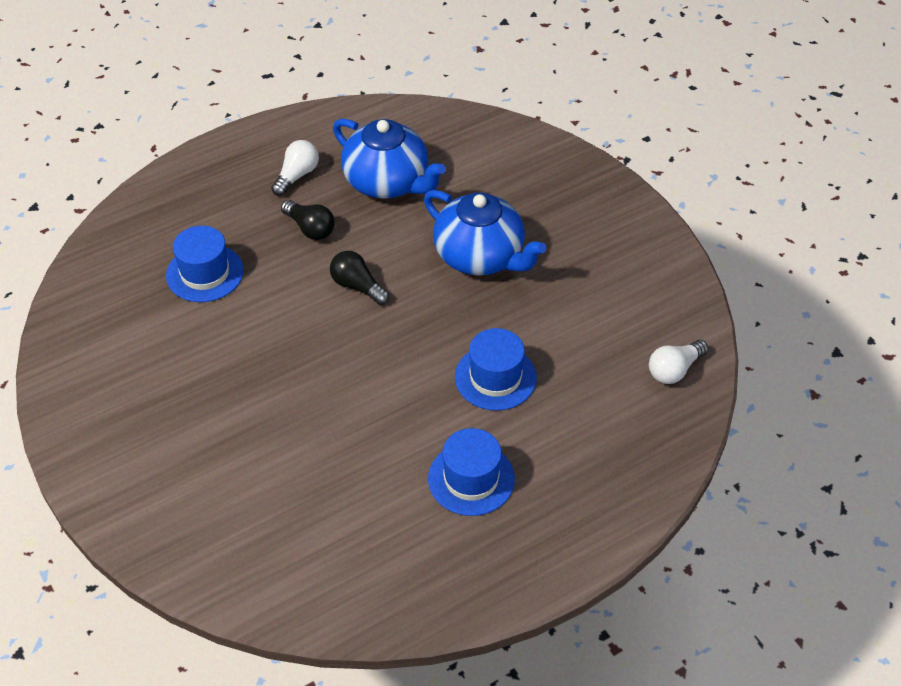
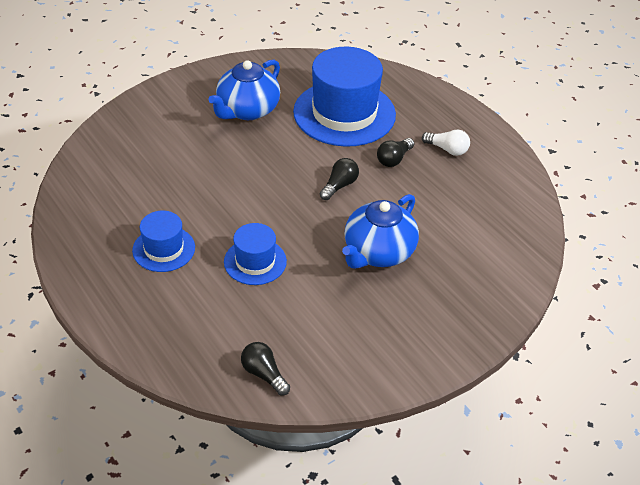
camera: 85 degrees right, 5 degrees down
blue hat [166,226,244,302] -> blue hat [293,47,396,147], size x1.93
blue teapot [333,119,446,199] -> blue teapot moved to [208,60,280,120]
white light bulb [649,340,708,384] -> black light bulb [241,342,290,396]

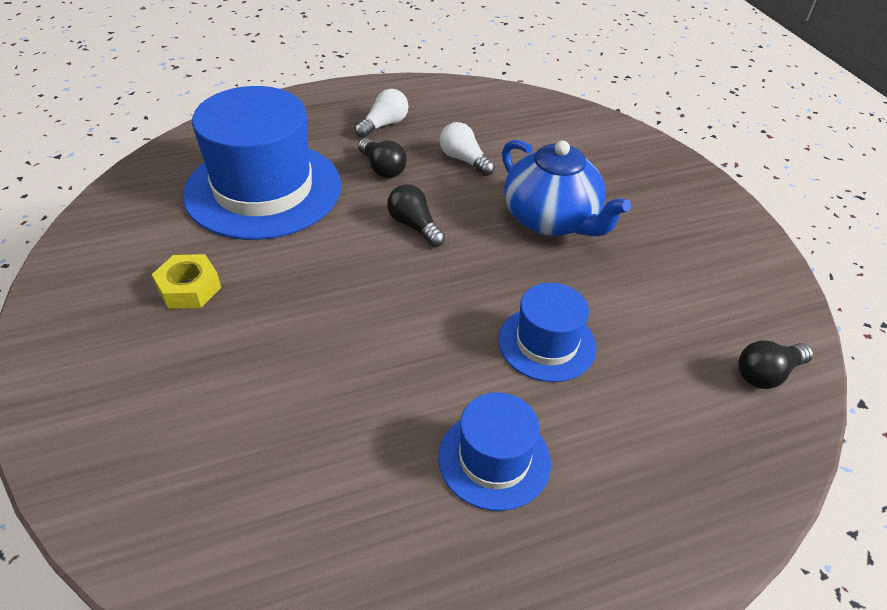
camera: 75 degrees left, 0 degrees up
blue teapot [208,60,280,120] -> yellow nut [152,254,221,309]
none -> white light bulb [440,122,495,176]

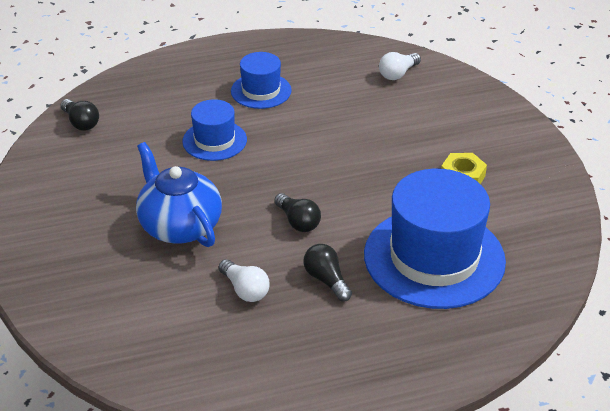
camera: 175 degrees left, 5 degrees down
white light bulb [355,89,409,138] -> white light bulb moved to [379,52,421,80]
black light bulb [738,341,813,389] -> black light bulb turned 75 degrees clockwise [61,99,99,131]

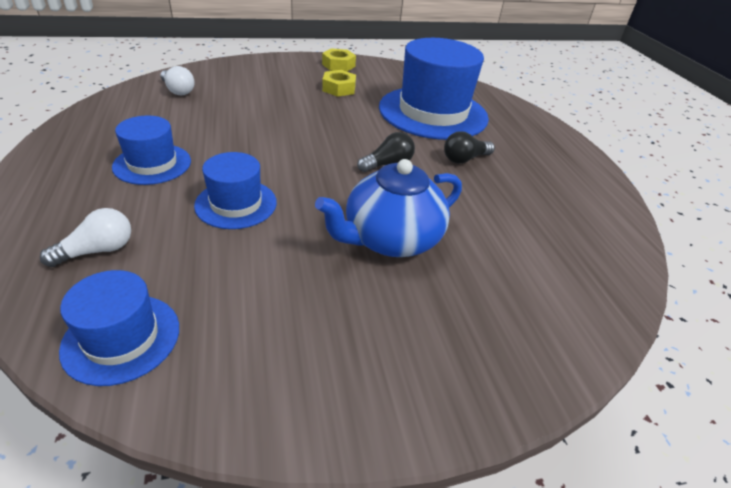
camera: 90 degrees left, 0 degrees up
black light bulb [61,99,99,131] -> blue hat [59,270,179,386]
white light bulb [219,259,270,302] -> white light bulb moved to [40,208,131,267]
none -> yellow nut [322,48,356,72]

